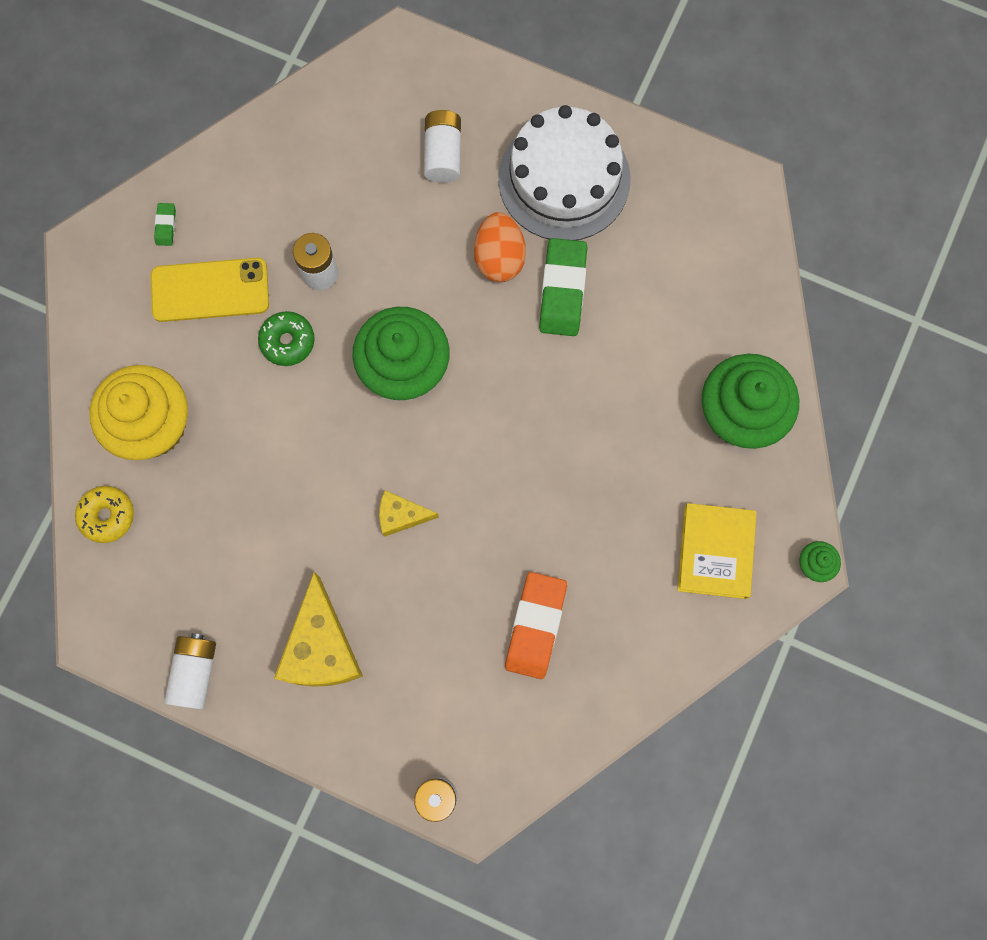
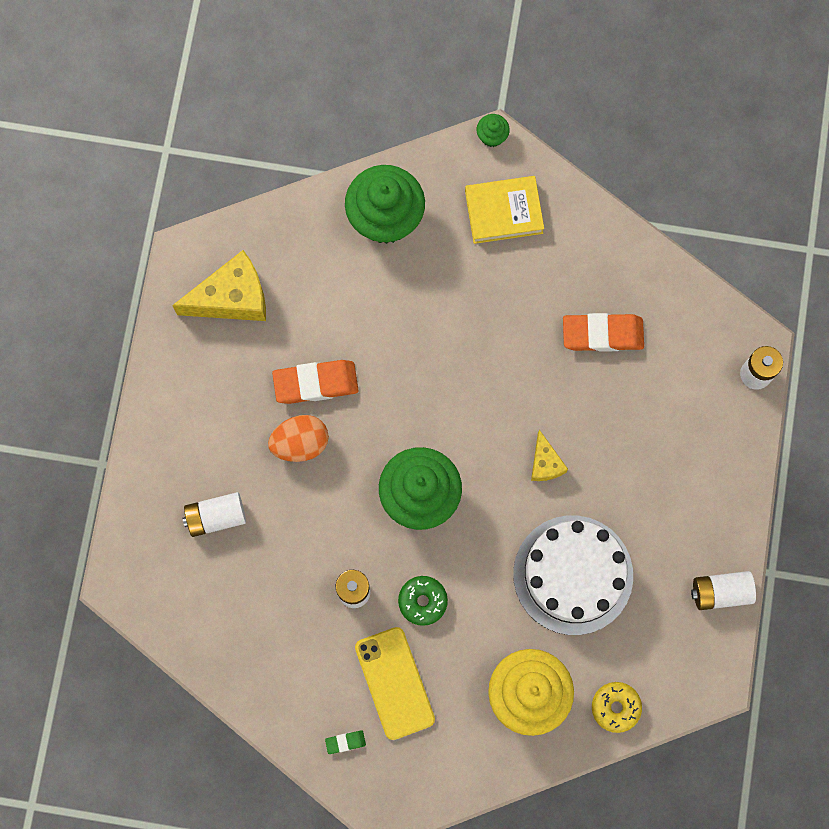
camera: 105 degrees left, 0 degrees up
yellow cheese [274,572,363,687] -> yellow cheese moved to [172,250,266,321]
white cake [498,105,631,240] -> white cake moved to [513,515,633,635]
green eraser [539,238,587,336] -> orange eraser [272,360,359,404]

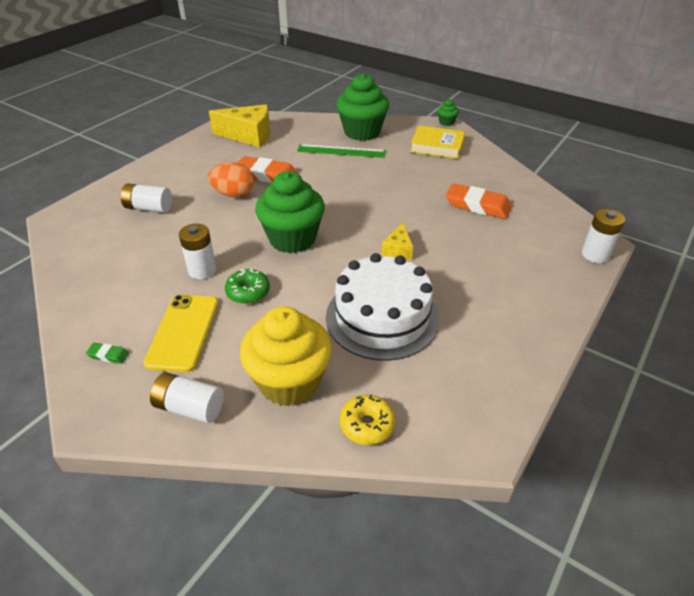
camera: 25 degrees right, 35 degrees down
white battery [691,571,756,610] -> white battery moved to [150,372,224,423]
none -> green ruler [297,144,386,158]

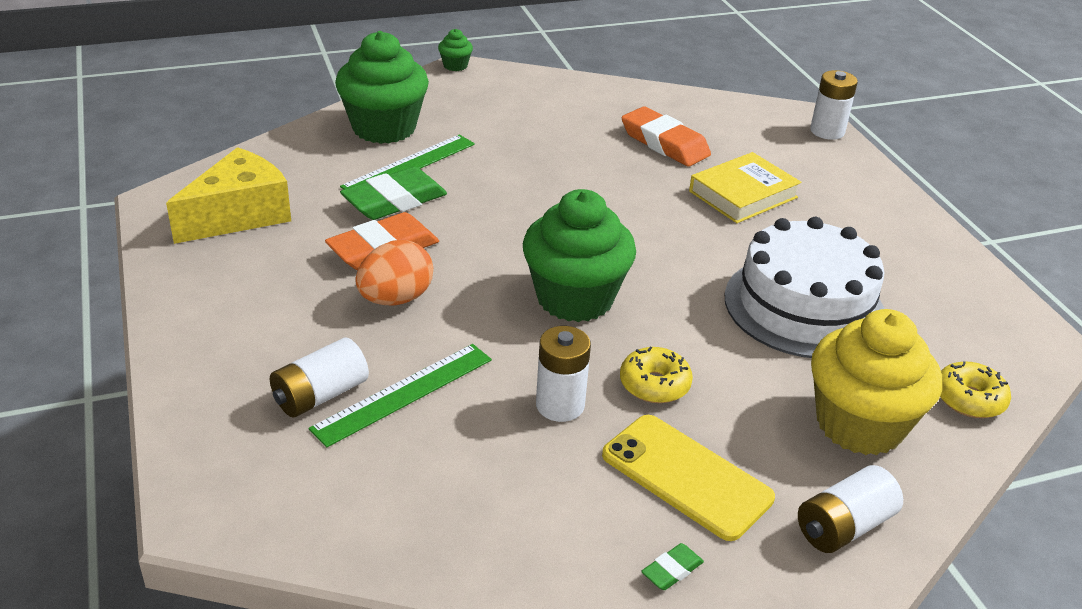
camera: 55 degrees left, 5 degrees down
green donut [225,268,270,304] -> yellow donut [620,347,693,403]
yellow cheese [381,222,413,260] -> none
yellow book [410,125,465,159] -> yellow book moved to [689,152,801,223]
orange eraser [446,183,512,219] -> orange eraser turned 75 degrees clockwise [622,106,711,166]
none -> green ruler [309,344,492,447]
none -> green eraser [340,167,447,220]

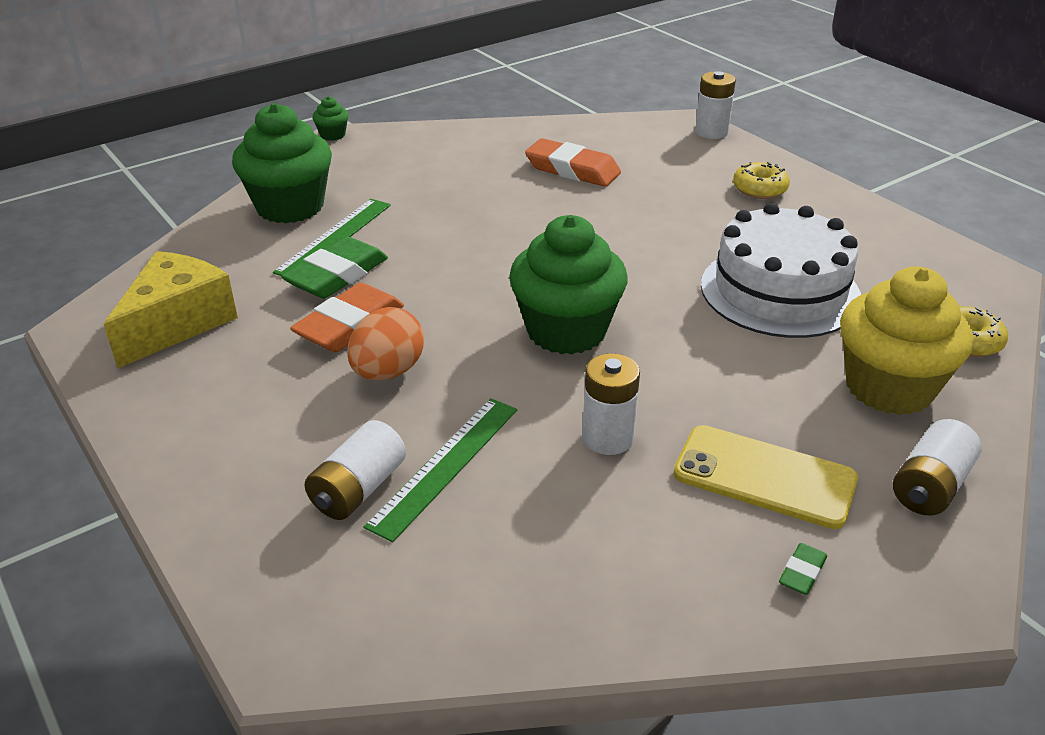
camera: 15 degrees left, 0 degrees up
yellow donut [620,347,693,403] -> yellow donut moved to [733,162,790,199]
yellow book [689,152,801,223] -> none

